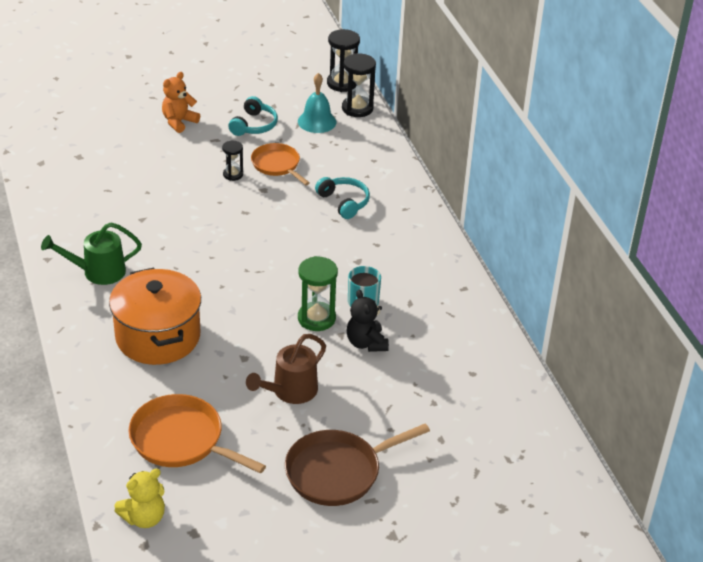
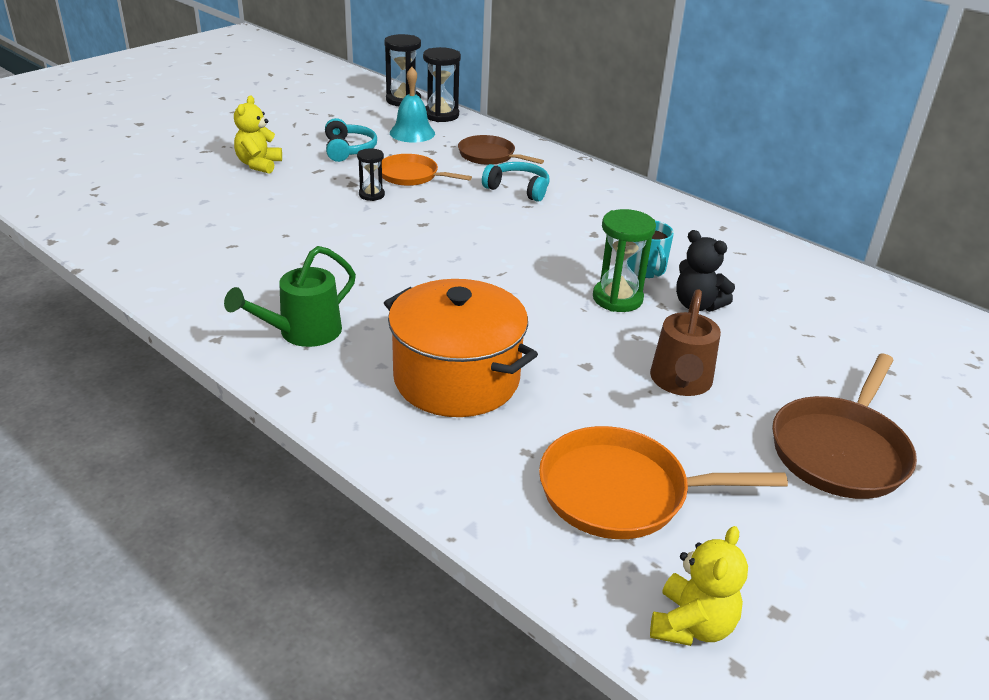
camera: 30 degrees left, 5 degrees down
orange teddy bear [162,72,200,133] -> yellow teddy bear [234,96,282,174]
none -> brown pan [458,135,544,165]

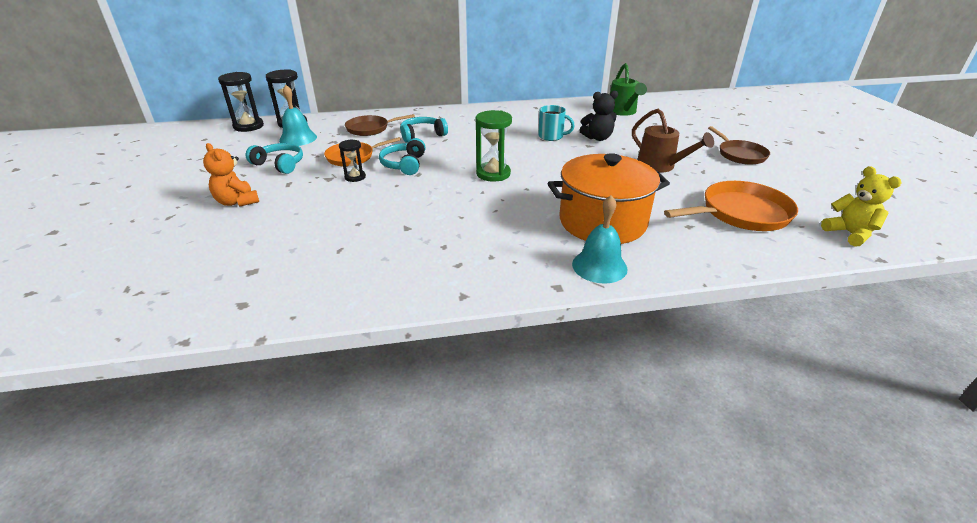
camera: 50 degrees left, 0 degrees up
green watering can [224,246,356,347] -> green watering can moved to [610,63,647,116]
yellow teddy bear [234,96,282,174] -> orange teddy bear [203,143,259,207]
orange pan [539,426,788,539] -> orange pan turned 150 degrees counterclockwise [664,181,798,231]
green hourglass [593,209,656,312] -> green hourglass moved to [475,110,512,182]
brown pan [772,354,917,499] -> brown pan [708,126,770,165], size x0.66
none -> turquoise headphones [379,138,426,175]
none -> turquoise bell [572,195,628,284]

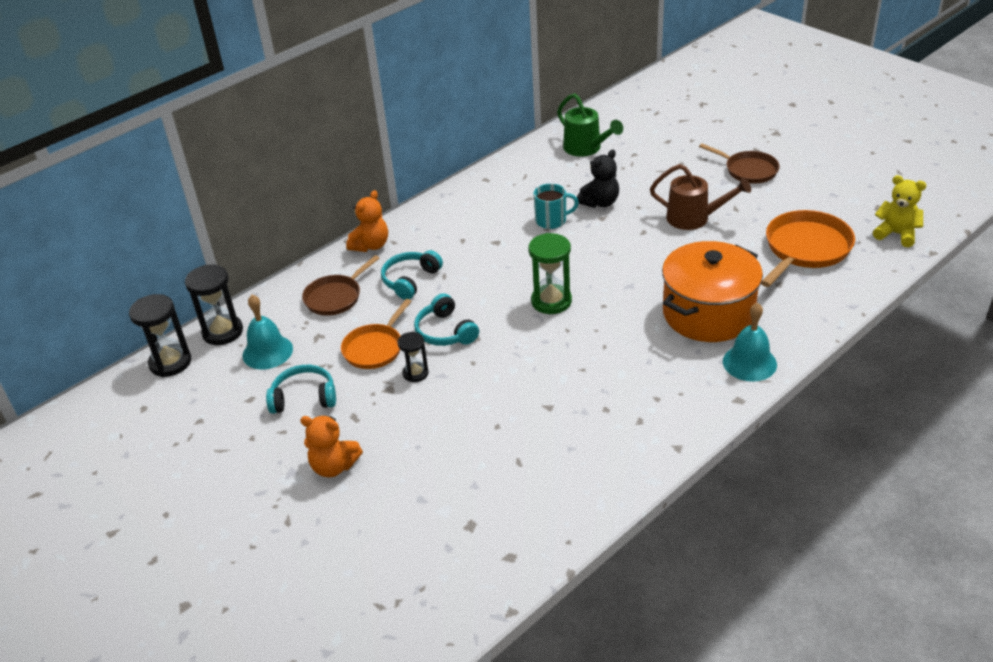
camera: 30 degrees left, 5 degrees up
none -> orange teddy bear [346,190,388,252]

